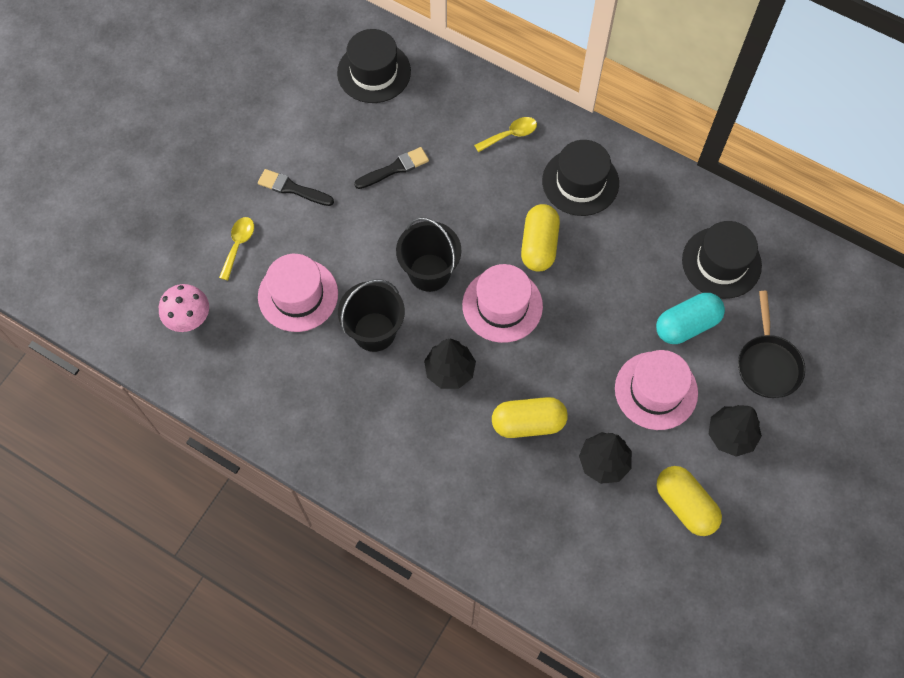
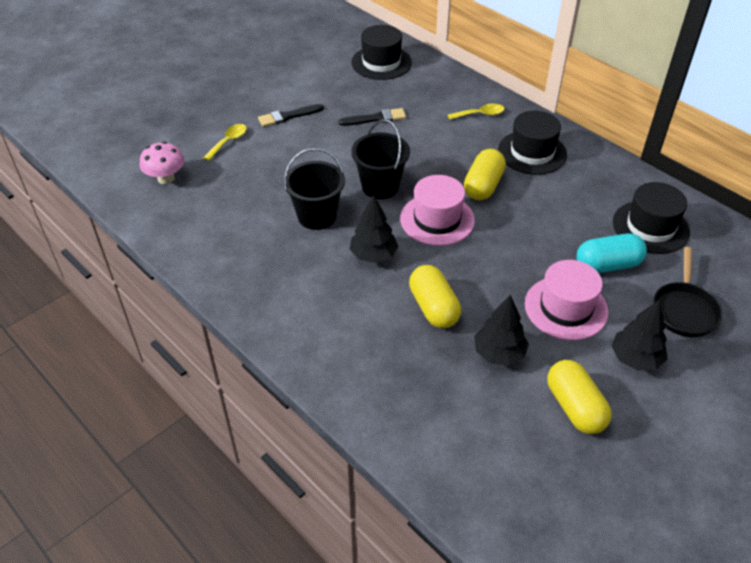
camera: 15 degrees right, 20 degrees down
black brush [258,169,334,206] -> black brush turned 60 degrees counterclockwise [258,104,324,127]
pink hat [258,254,338,332] -> none
yellow capsule [492,397,568,438] -> yellow capsule turned 60 degrees clockwise [409,265,461,328]

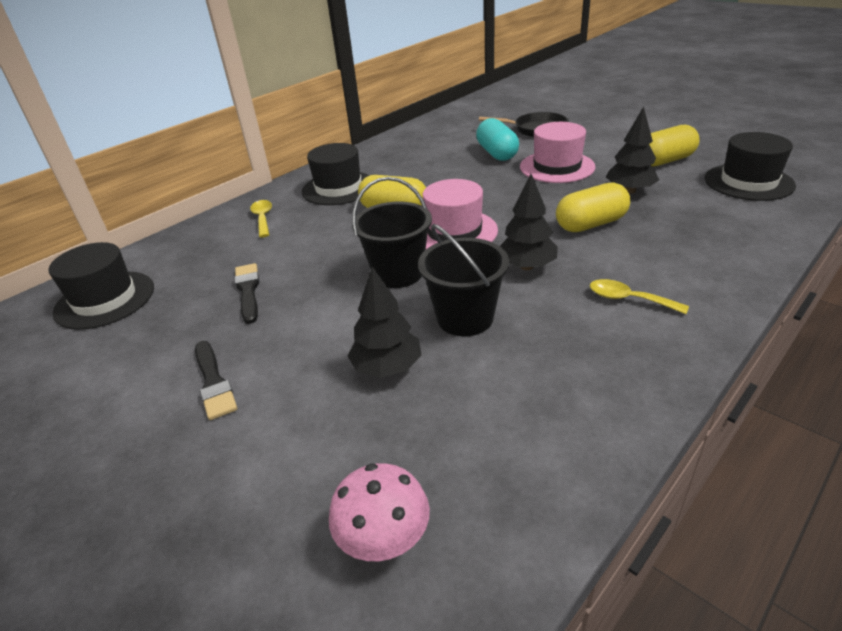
camera: 90 degrees left, 10 degrees down
yellow spoon [203,124,247,161] -> yellow spoon moved to [590,279,689,314]
black tree [612,300,668,371] -> black tree moved to [348,266,422,378]
black hat [613,182,690,254] -> black hat moved to [705,132,796,201]

